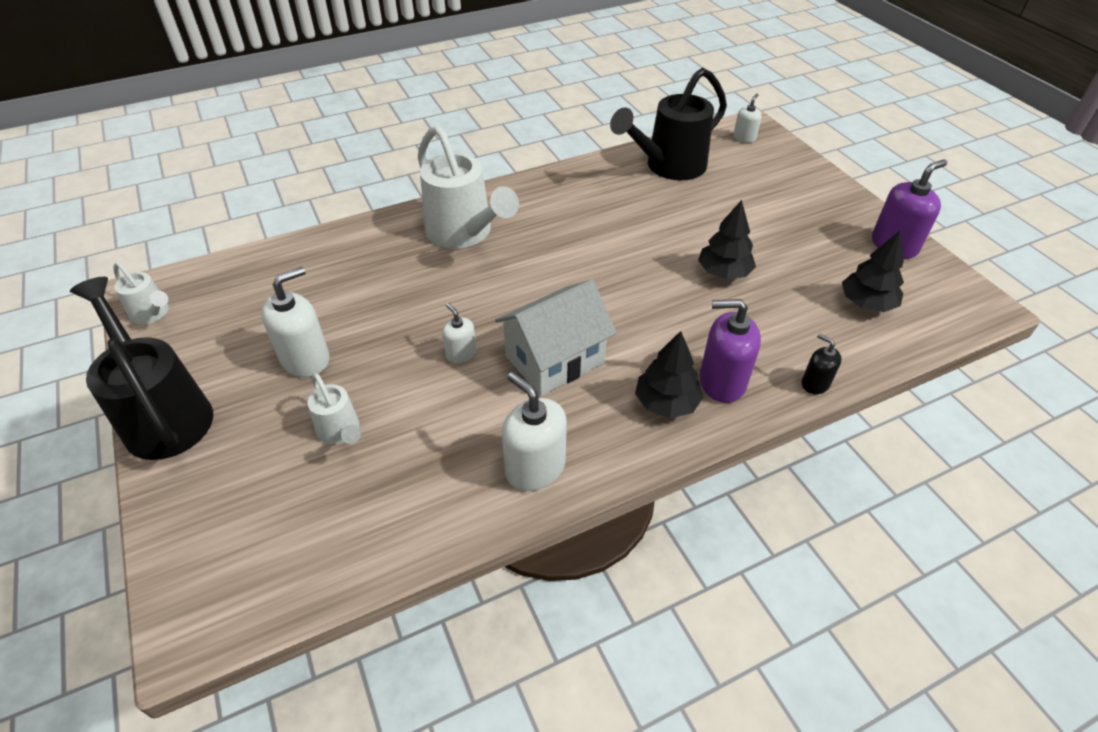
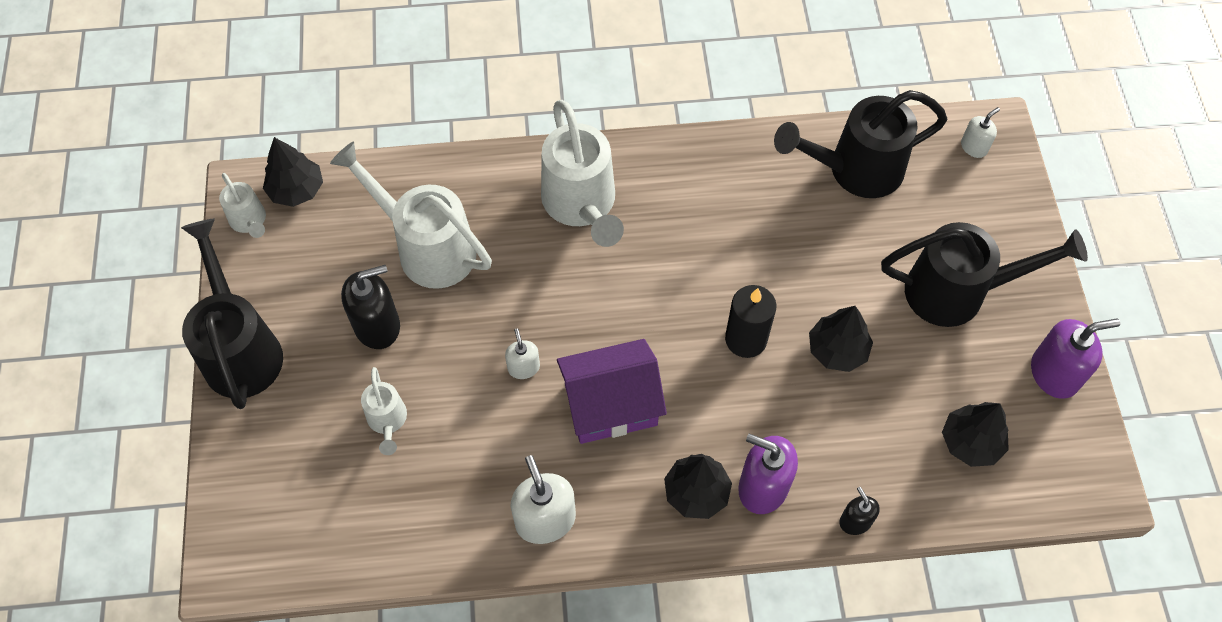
camera: 20 degrees right, 15 degrees up
white soap dispenser [261,267,330,377] -> black soap dispenser [341,265,400,349]
white house [495,279,616,396] -> purple house [557,339,667,444]
none -> black tree [263,137,323,207]
none -> white watering can [330,141,492,289]
none -> black candle [725,285,777,358]
none -> black watering can [881,222,1088,327]

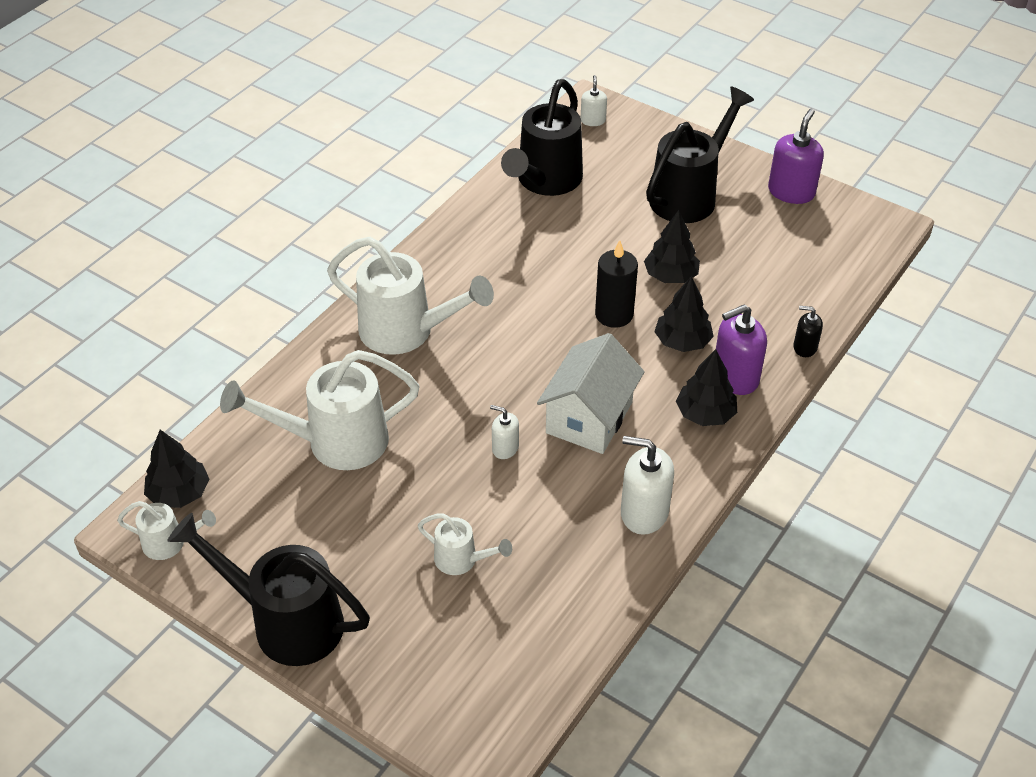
camera: 50 degrees left, 15 degrees down
black soap dispenser [341,265,400,349] -> none
purple house [557,339,667,444] -> white house [537,333,645,454]
black tree [942,402,1009,467] -> black tree moved to [654,276,714,352]

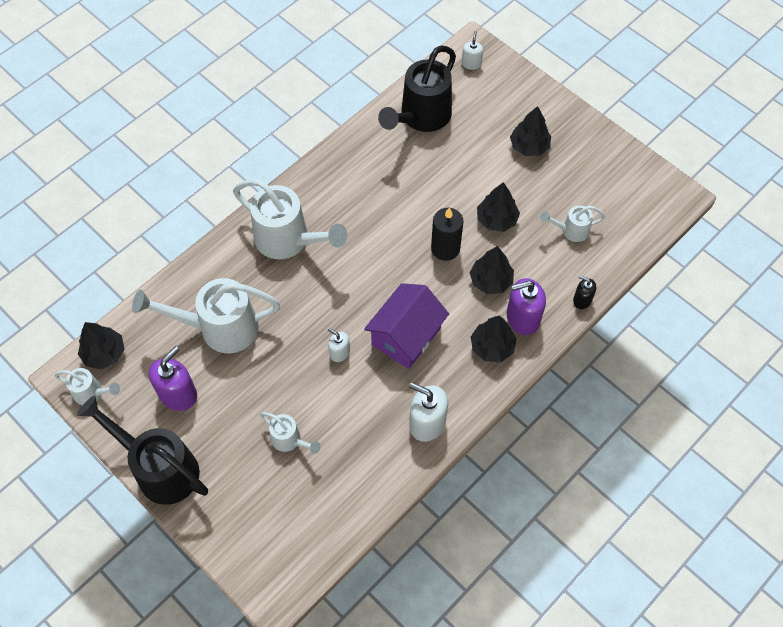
camera: 10 degrees right, 15 degrees up
white house [537,333,645,454] -> purple house [364,283,449,369]
black watering can [646,87,754,223] -> black tree [510,106,551,156]
purple soap dispenser [768,108,824,204] -> purple soap dispenser moved to [149,346,197,411]
none -> white watering can [541,205,605,242]

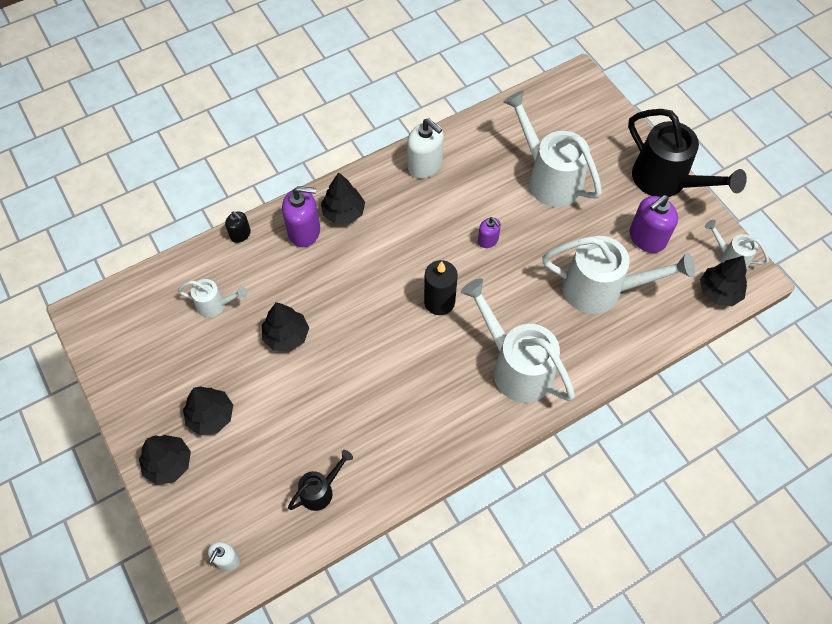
camera: 165 degrees left, 0 degrees up
white watering can [260,412,321,454] -> white watering can [503,91,602,207], size x1.99
white soap dispenser [328,328,350,362] -> purple soap dispenser [478,217,501,248]
purple house [364,283,449,369] -> none
black watering can [378,45,456,132] -> black watering can [288,450,353,511], size x0.50
black candle [431,207,464,261] -> black candle moved to [424,260,458,315]
black tree [470,246,514,294] -> black tree moved to [139,435,191,485]

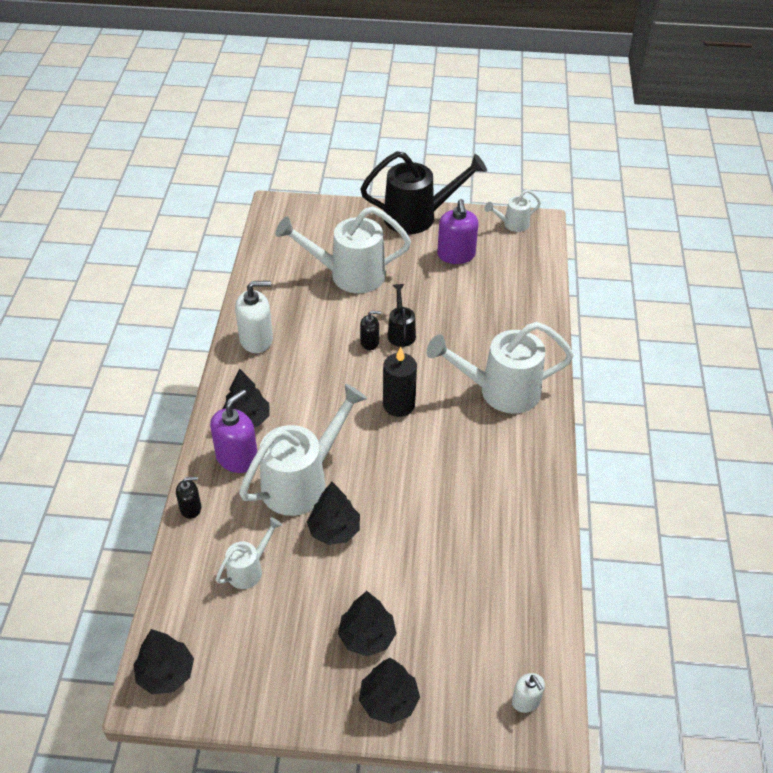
camera: 55 degrees left, 15 degrees down
black watering can [288,450,353,511] -> black watering can moved to [388,284,416,347]
purple soap dispenser [478,217,501,248] -> black soap dispenser [360,311,381,350]
white watering can [542,236,695,314] -> white watering can moved to [239,384,367,516]
black tree [700,256,747,306] -> black tree moved to [133,629,194,694]

